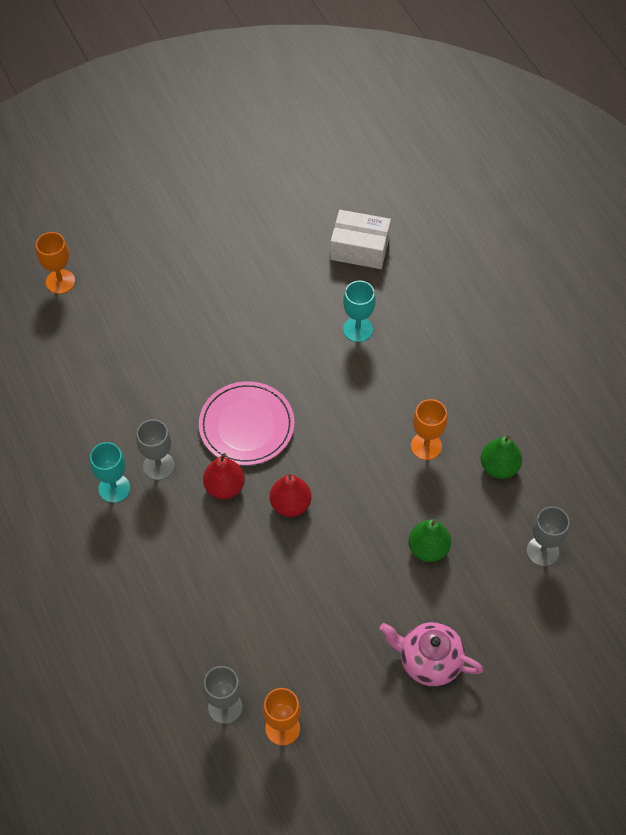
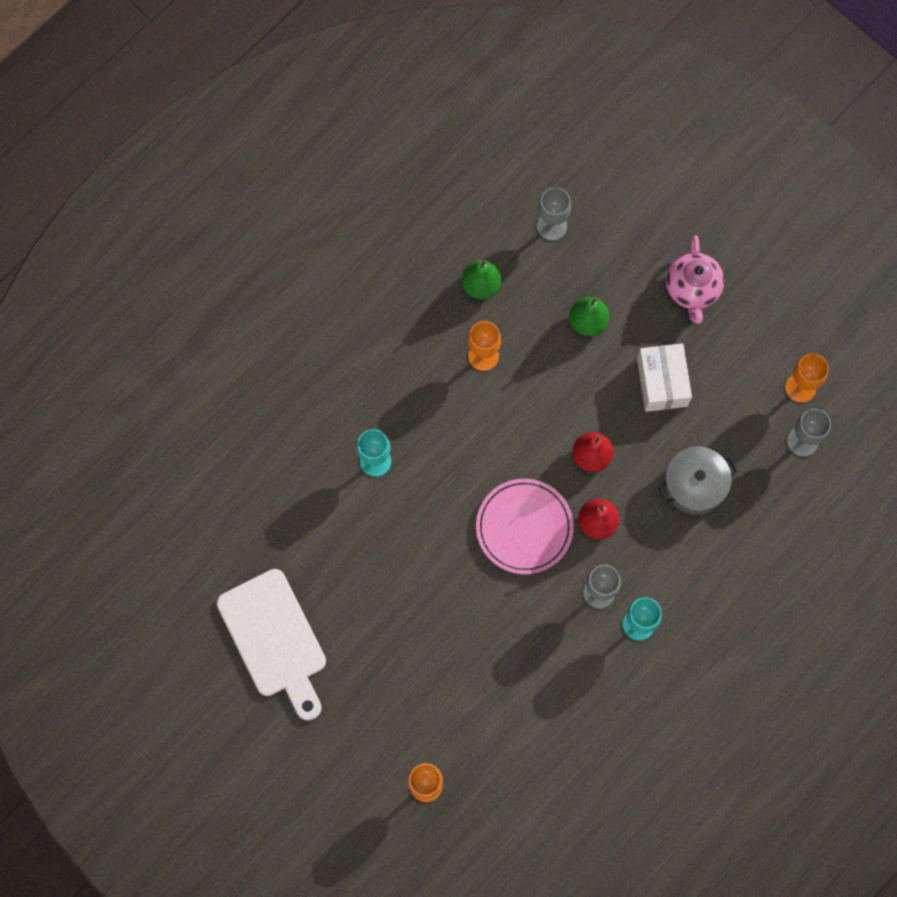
camera: 110 degrees left, 15 degrees up
white box [330,210,391,269] -> white box moved to [637,343,692,412]
none -> white cutting board [217,569,326,721]
none -> grey pot [658,446,738,515]

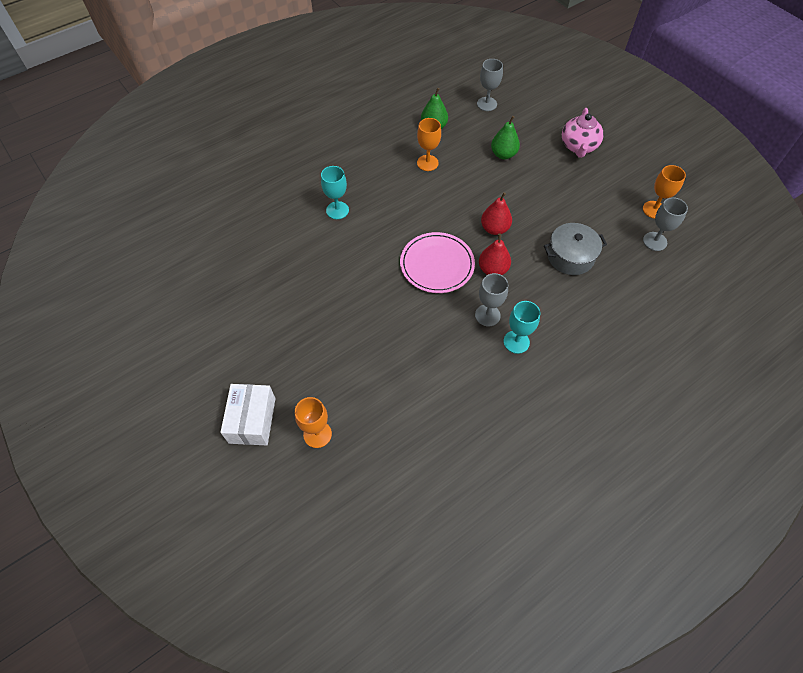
camera: 10 degrees right, 15 degrees down
white cutting board [217,569,326,721] -> none
white box [637,343,692,412] -> white box moved to [220,384,276,445]

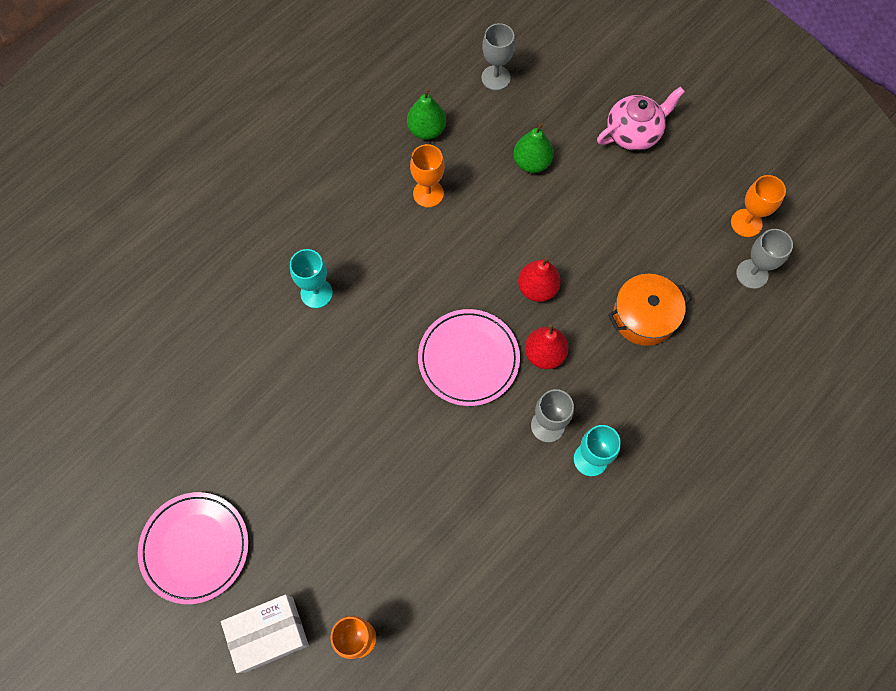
camera: 10 degrees left, 10 degrees up
white box [220,384,276,445] -> white box turned 75 degrees clockwise [221,594,309,673]
grey pot [544,223,607,275] -> orange pot [608,274,691,346]
pink teapot [562,108,604,158] -> pink teapot turned 120 degrees counterclockwise [597,87,685,151]
none -> pink plate [138,492,249,604]

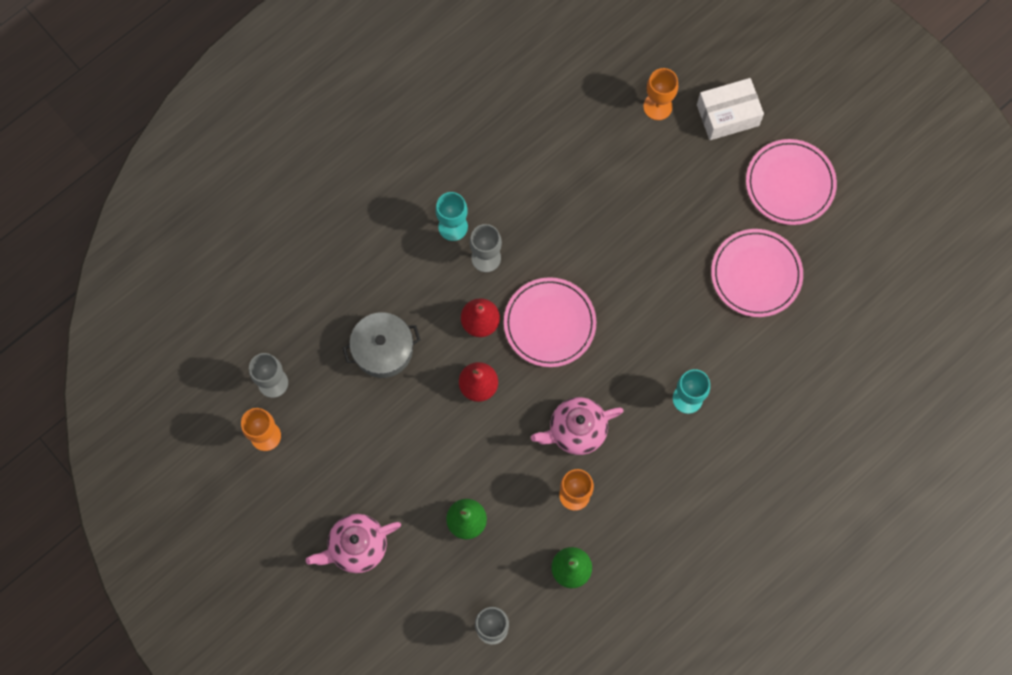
camera: 175 degrees left, 5 degrees up
orange pot [608,274,691,346] -> grey pot [342,312,421,378]
none -> pink teapot [531,397,624,455]
none -> pink plate [711,229,803,317]

